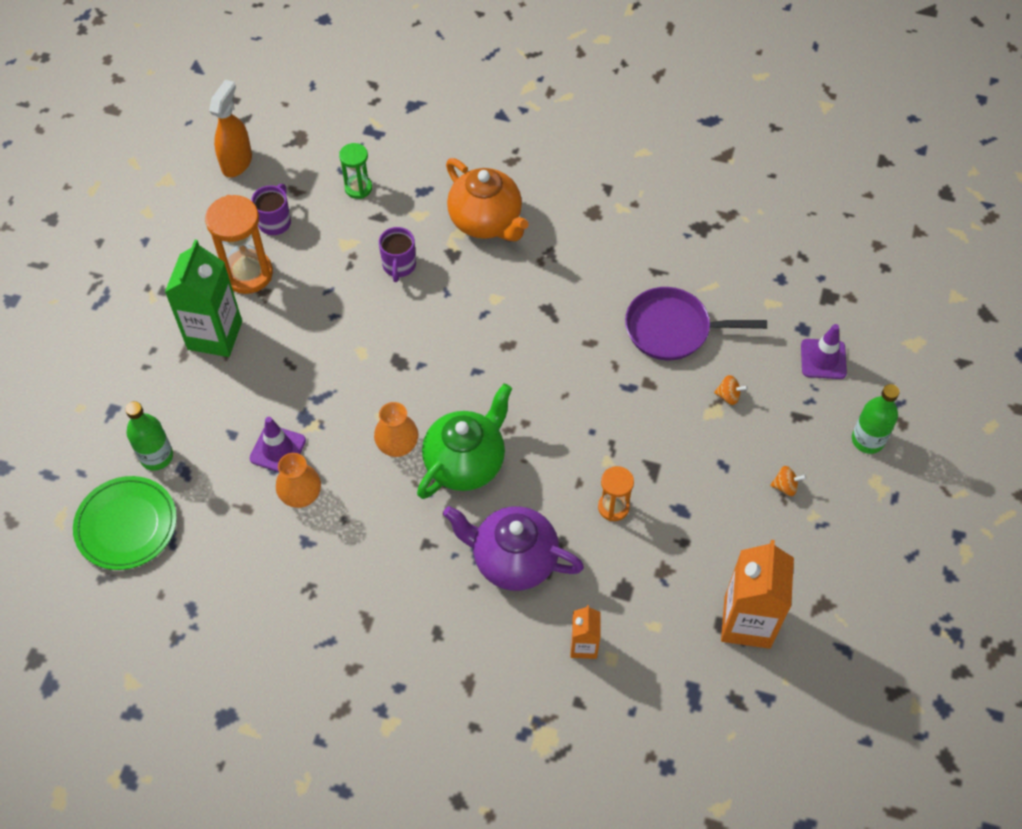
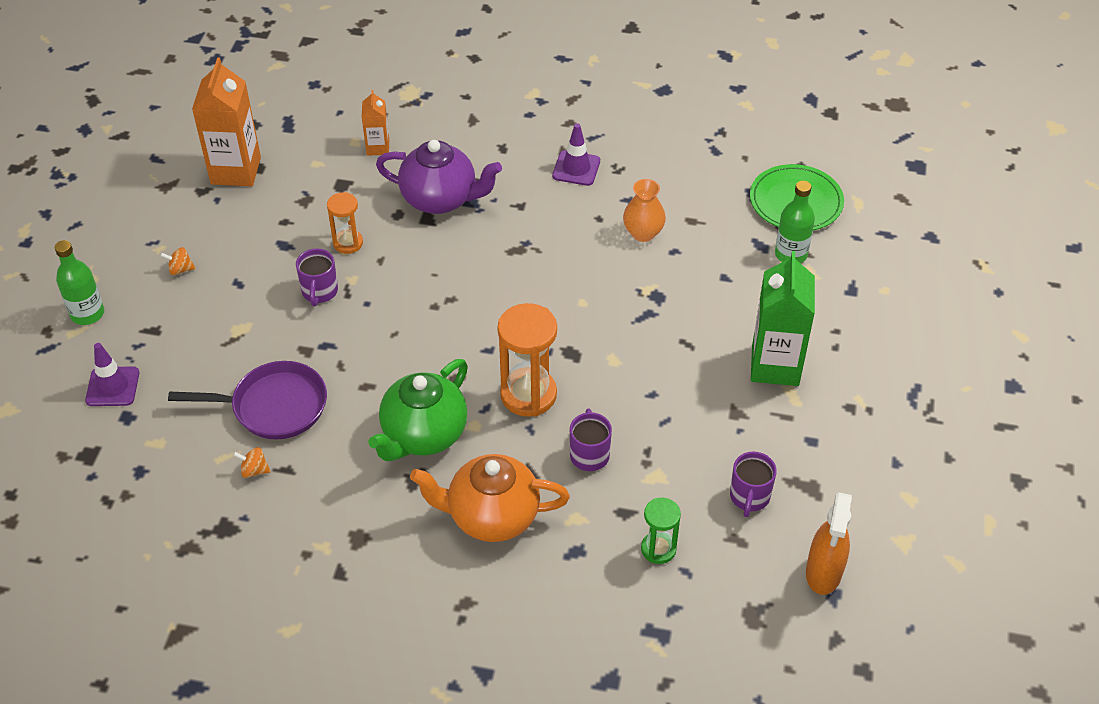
camera: 175 degrees right, 10 degrees down
orange hourglass [205,195,273,294] -> orange hourglass moved to [497,303,557,417]
purple traffic cone [250,417,306,472] -> purple traffic cone moved to [552,123,600,186]
orange vase [374,402,418,457] -> none
green teapot [417,384,512,499] -> green teapot moved to [368,359,468,461]
orange teapot [446,158,529,241] -> orange teapot turned 45 degrees counterclockwise [410,454,570,542]
orange spinning top [714,375,748,405] -> orange spinning top moved to [233,447,271,478]
none -> purple mug [296,248,338,306]

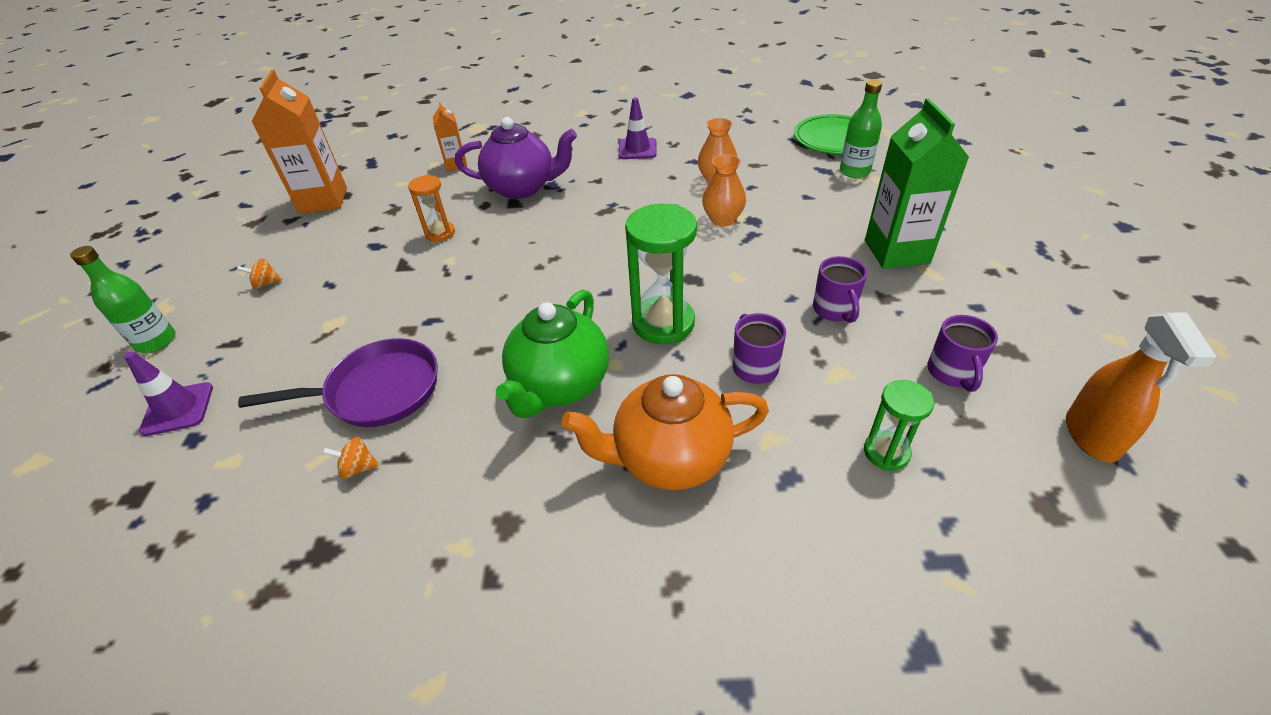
camera: 10 degrees left, 5 degrees down
purple mug [296,248,338,306] -> purple mug moved to [813,256,867,323]
orange hourglass [497,303,557,417] -> green hourglass [625,204,697,344]
none -> orange vase [702,155,746,227]

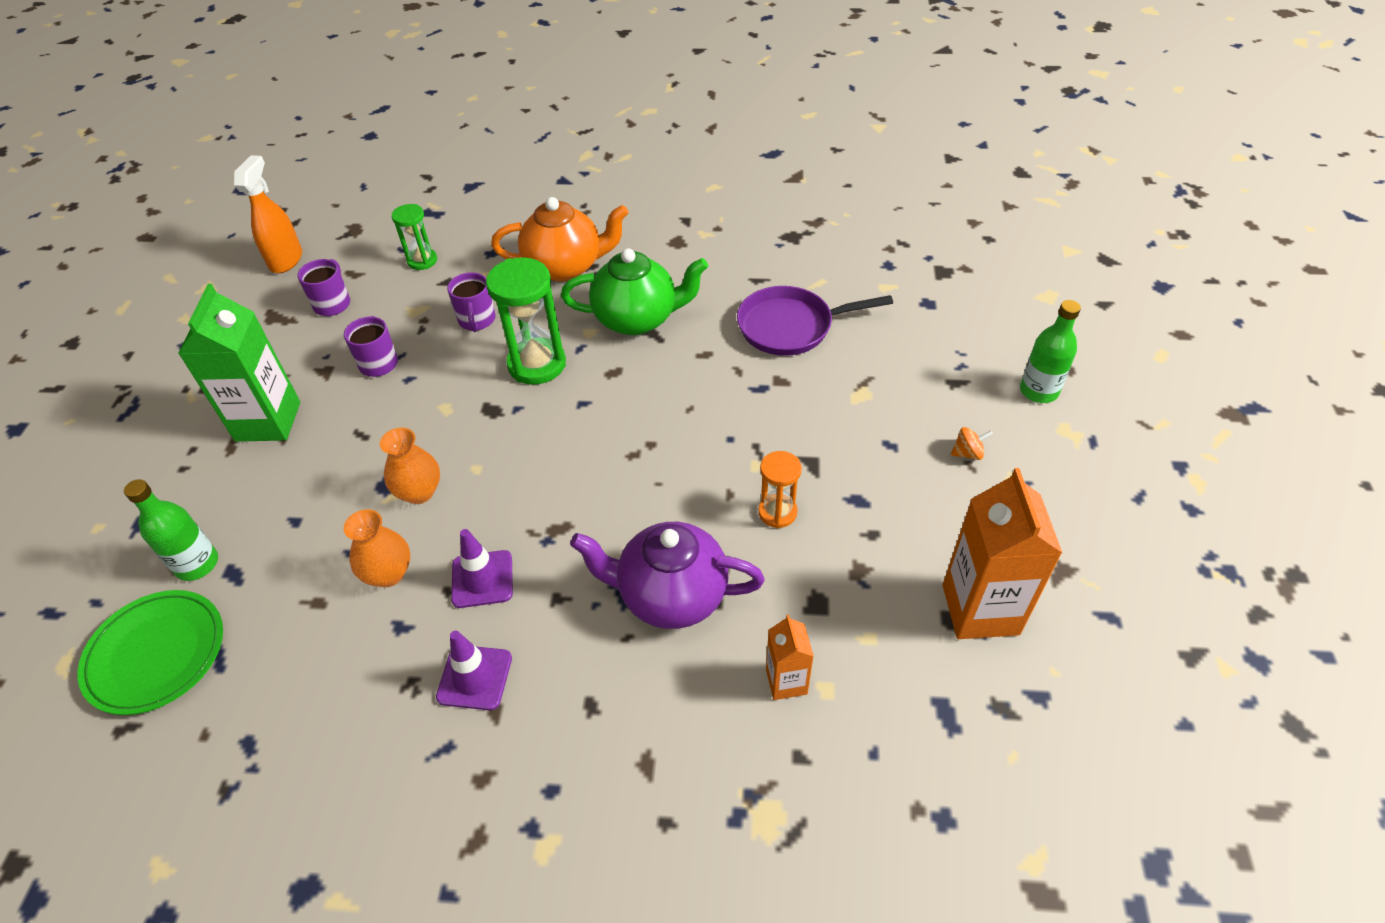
camera: 175 degrees left, 5 degrees up
purple traffic cone [124,351,213,436] -> purple traffic cone moved to [451,529,513,608]
orange spinning top [323,437,379,479] -> none
green teapot [496,289,609,418] -> green teapot turned 60 degrees clockwise [561,248,708,335]

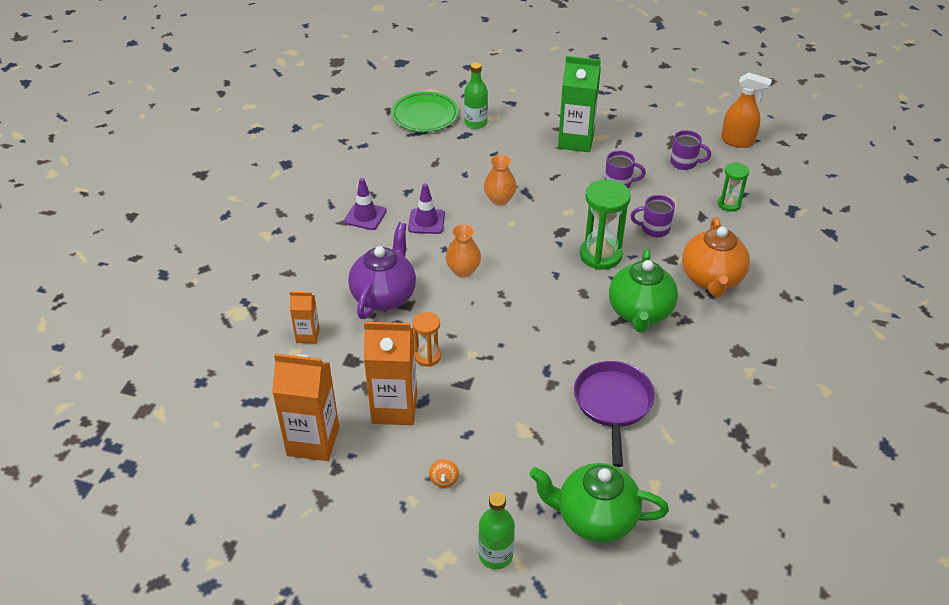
camera: 100 degrees right, 5 degrees down
orange vase [344,509,410,587] -> orange vase moved to [446,224,481,278]
none -> orange carton [364,322,417,425]
none -> green teapot [529,463,669,543]

